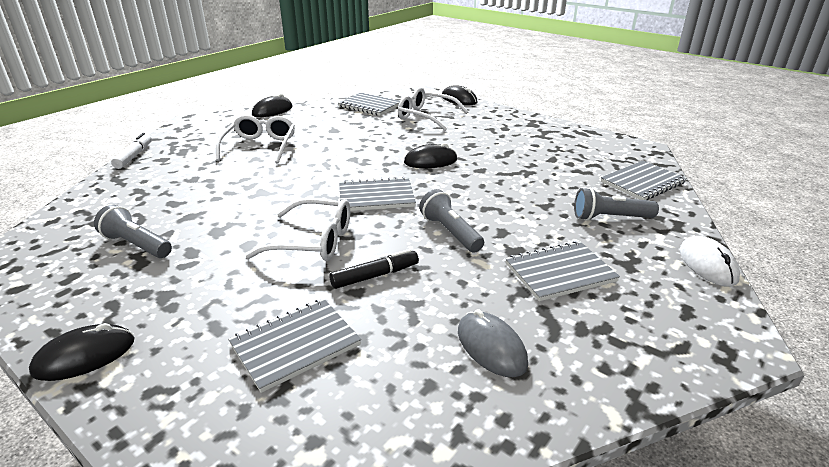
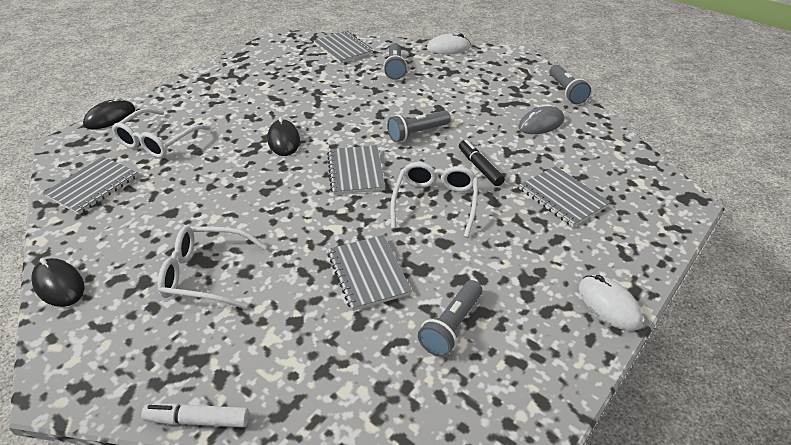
camera: 90 degrees left, 10 degrees up
black mouse [29,323,135,381] -> white mouse [579,275,643,331]
grey notebook [505,241,620,301] -> grey notebook moved to [328,235,412,311]
none -> grey flashlight [550,65,591,104]

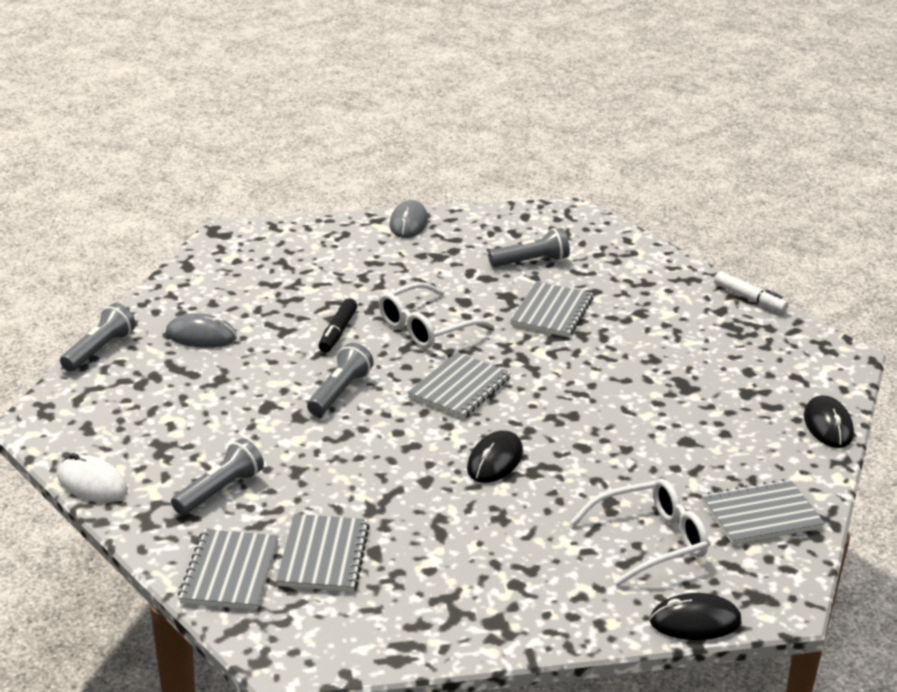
camera: 140 degrees left, 10 degrees down
white glasses [158,226,267,309] -> none
grey flashlight [387,111,451,142] -> grey flashlight turned 75 degrees counterclockwise [307,343,374,416]
grey notebook [519,166,611,227] -> grey notebook moved to [276,514,370,592]
white mouse [579,275,643,331] -> grey mouse [389,200,428,238]

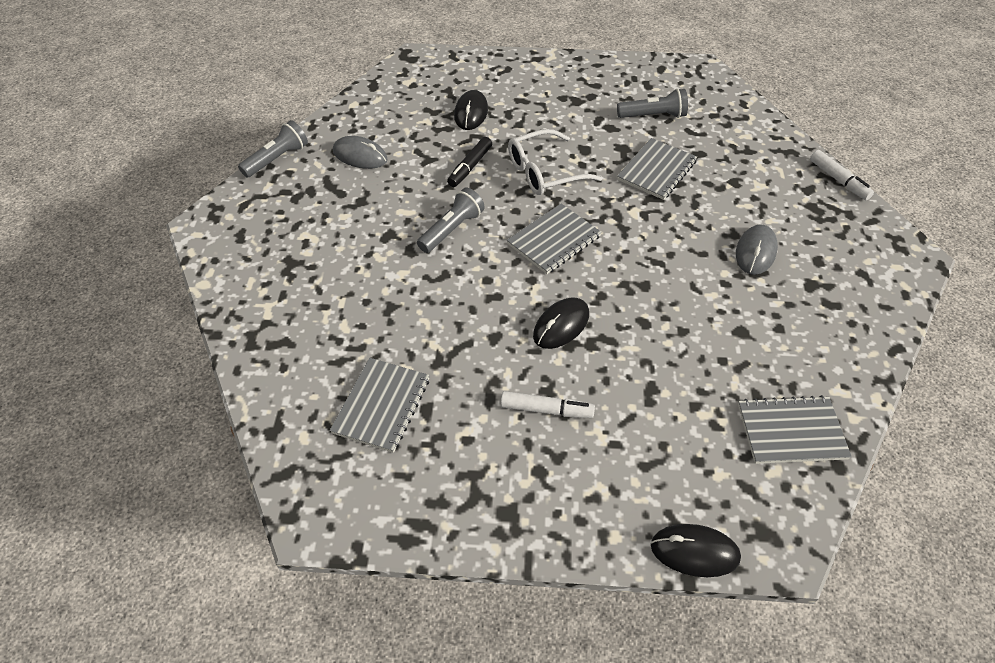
camera: 15 degrees right, 20 degrees up
white mouse [57,453,128,503] -> none
grey flashlight [171,438,264,515] -> none
grey notebook [178,529,279,610] -> none
grey mouse [389,200,428,238] -> grey mouse moved to [736,224,778,275]
white glasses [570,479,709,586] -> none
black mouse [804,395,854,448] -> black mouse moved to [454,90,488,130]
none -> white marker [501,391,595,418]

